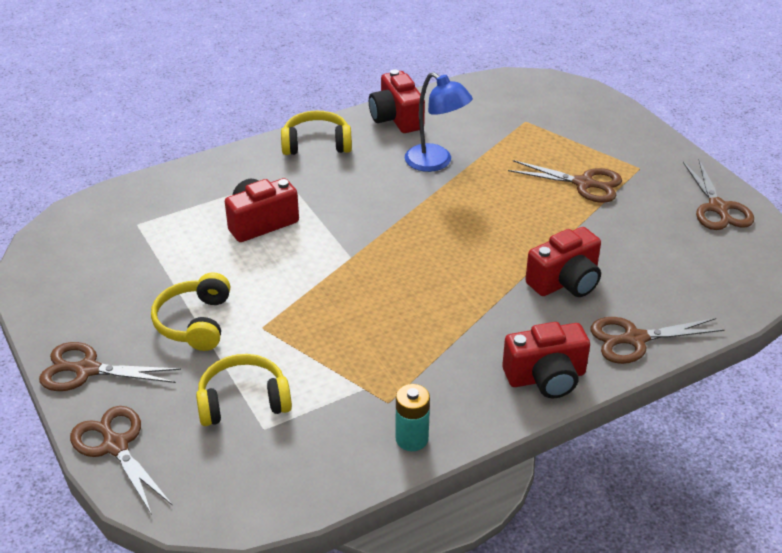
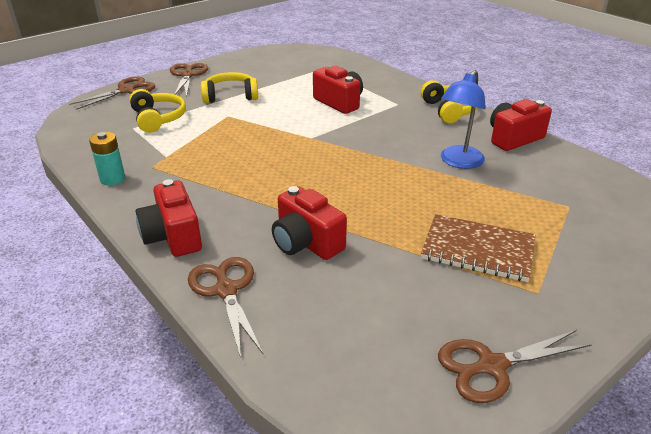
camera: 80 degrees right, 5 degrees down
brown scissors [508,160,622,203] -> brown notebook [421,214,535,282]

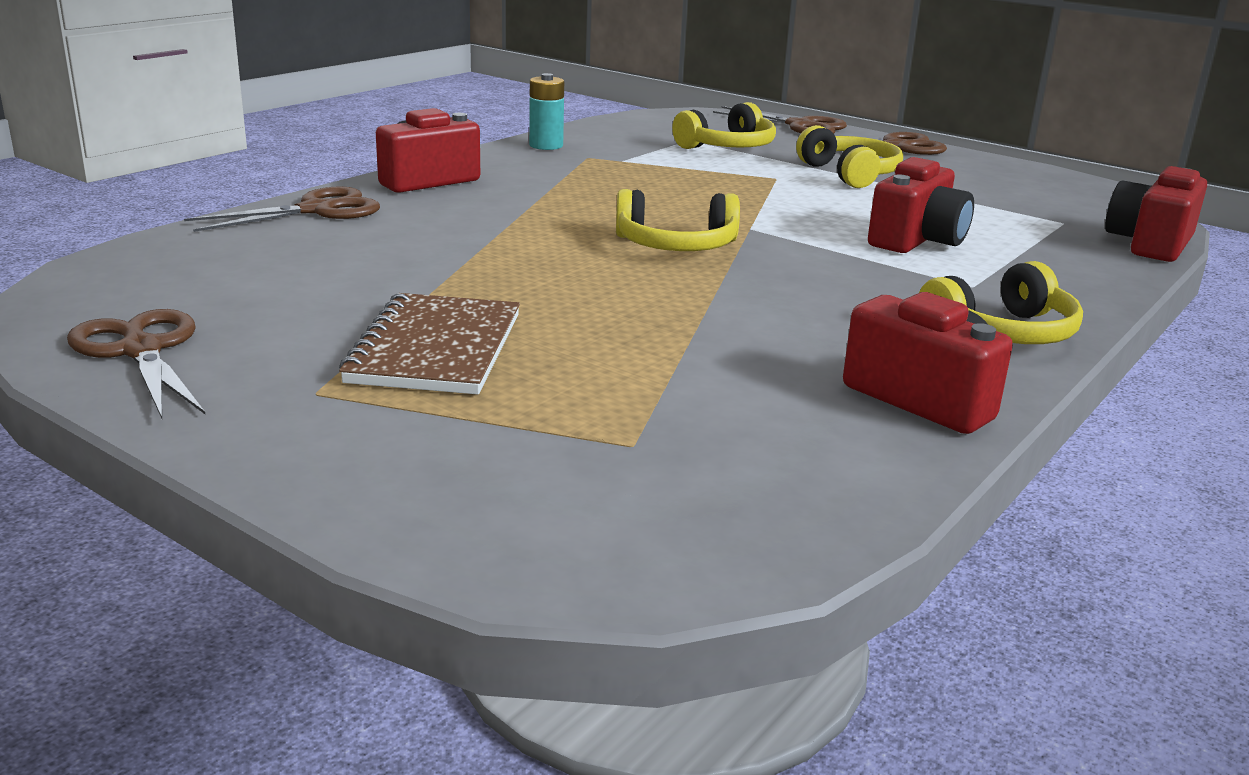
camera: 75 degrees right, 10 degrees down
red camera [272,186,347,260] -> red camera moved to [1105,166,1207,262]
blue lamp [441,70,486,169] -> none
none -> yellow headphones [616,189,740,251]

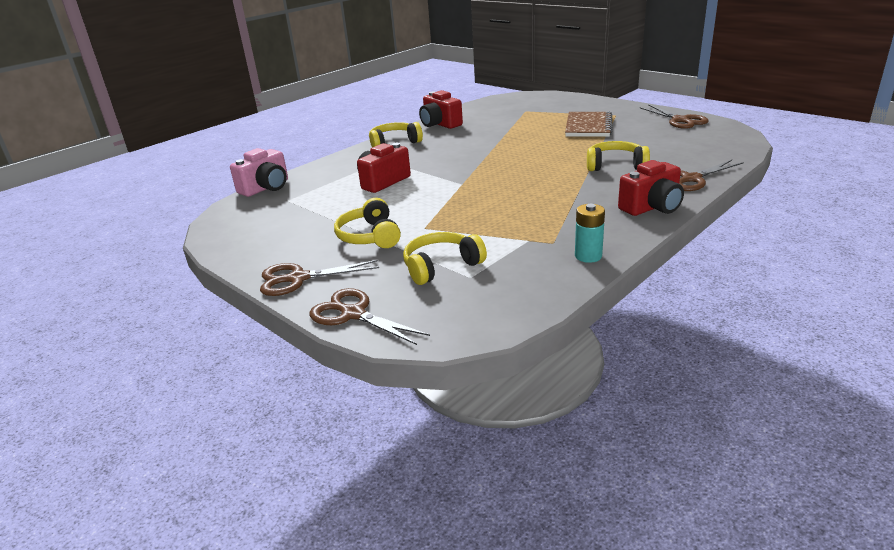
camera: 170 degrees left, 5 degrees up
yellow headphones [616,189,740,251] -> yellow headphones moved to [587,141,650,171]
red camera [1105,166,1207,262] -> pink camera [230,148,288,197]

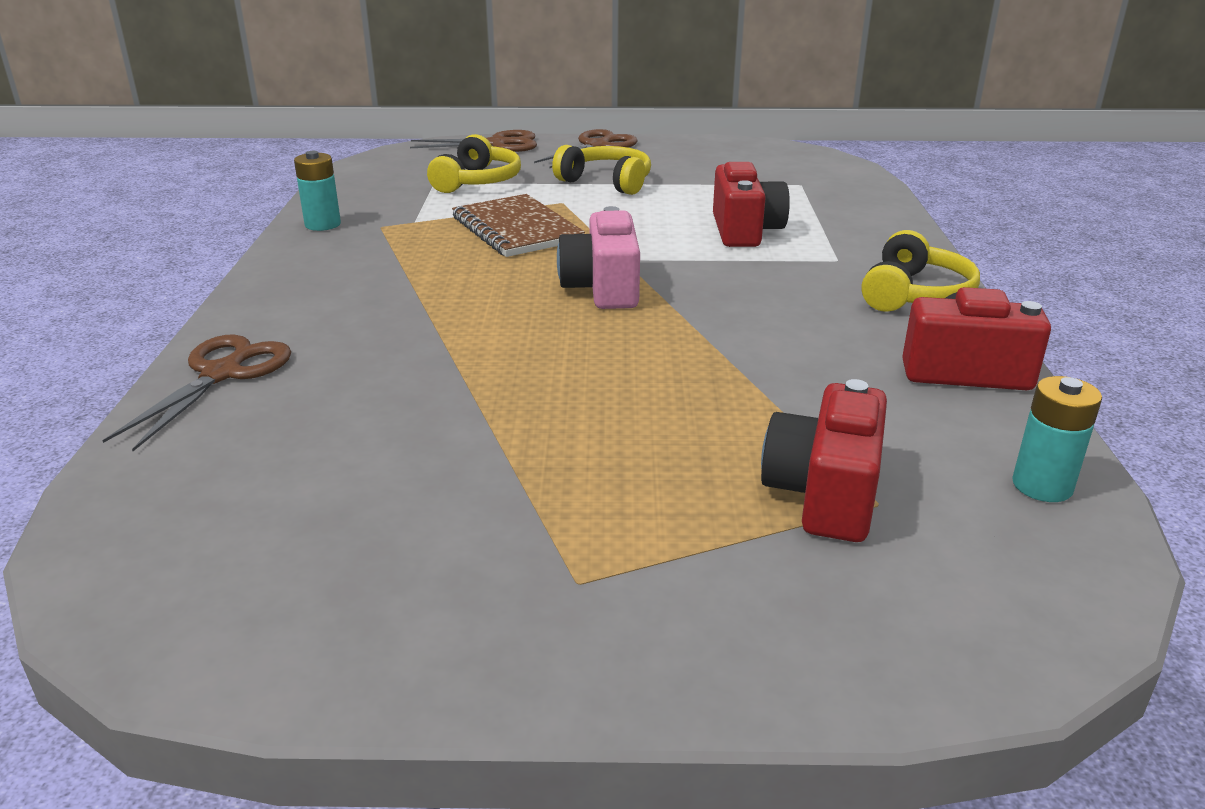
camera: 135 degrees right, 0 degrees up
pink camera [230,148,288,197] -> pink camera moved to [557,206,640,309]
brown notebook [565,111,612,137] -> brown notebook moved to [452,194,585,257]
yellow headphones [587,141,650,171] -> none
red camera [618,160,684,216] -> red camera moved to [761,379,887,542]
brown scissors [640,104,709,129] -> none
none -> turquoise battery [1012,376,1102,502]

